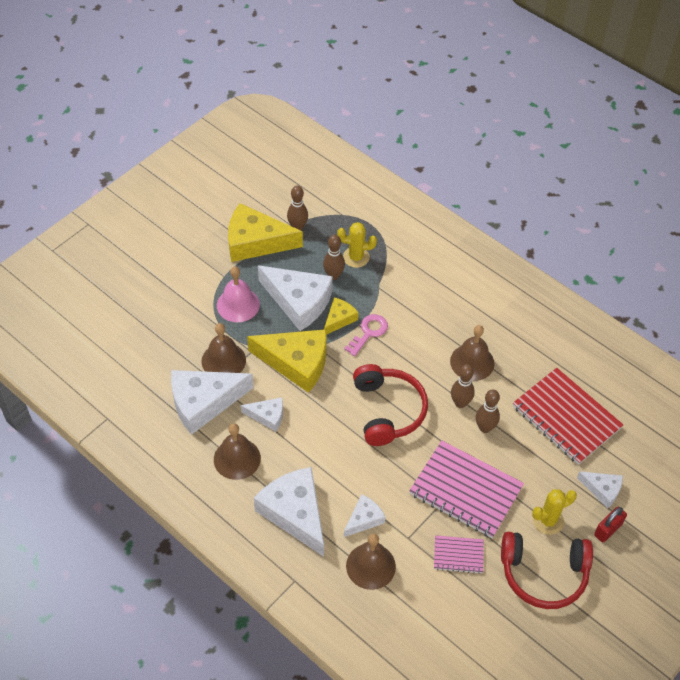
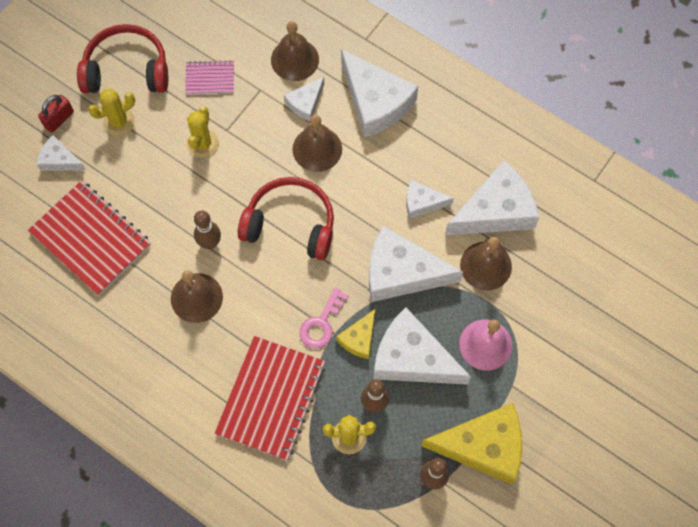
camera: 175 degrees right, 15 degrees up
brown bell [214,423,261,480] -> brown bell moved to [293,115,342,172]
yellow cheese [247,329,327,393] -> white cheese [369,226,463,302]
red headphones [353,364,428,446] -> red headphones turned 120 degrees clockwise [238,177,334,260]
pink notebook [409,441,524,538] -> yellow cactus [187,106,219,158]
brown bowling pin [476,390,500,433] -> none
none -> red notebook [214,336,325,460]

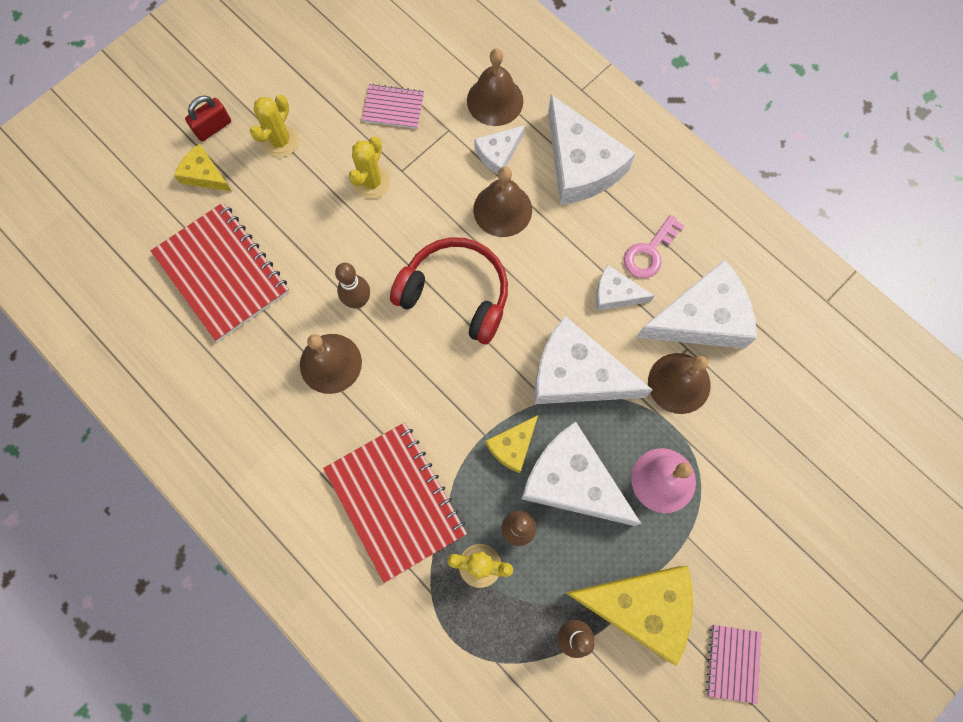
camera: 10 degrees right, 5 degrees up
white cheese [37,135,86,171] -> yellow cheese [174,144,232,192]
red headphones [77,24,168,93] -> none
yellow cactus [88,89,135,136] -> yellow cactus turned 45 degrees counterclockwise [250,95,299,158]
red notebook [214,336,325,460] -> red notebook turned 60 degrees counterclockwise [323,422,467,583]
pink key [299,288,349,349] -> pink key moved to [624,215,685,278]
none -> pink notebook [706,625,761,704]

